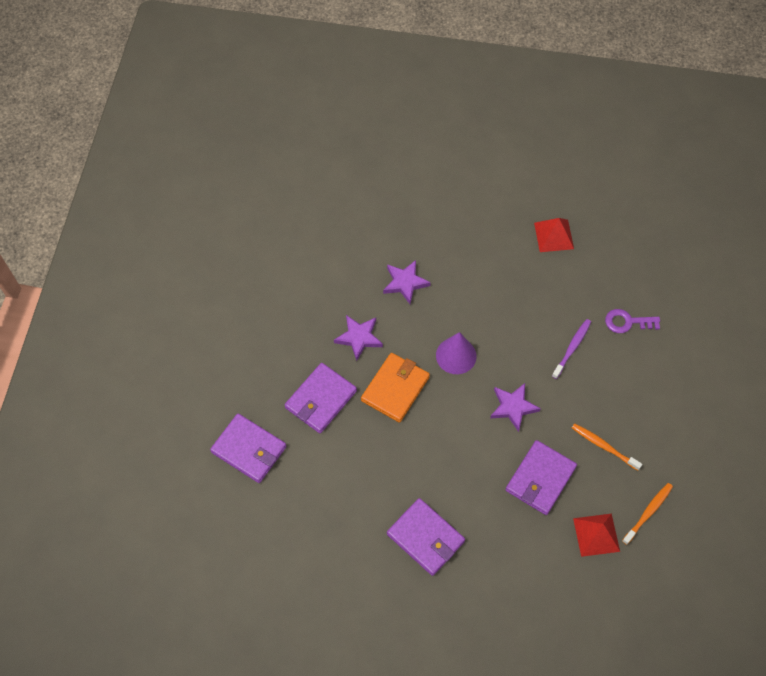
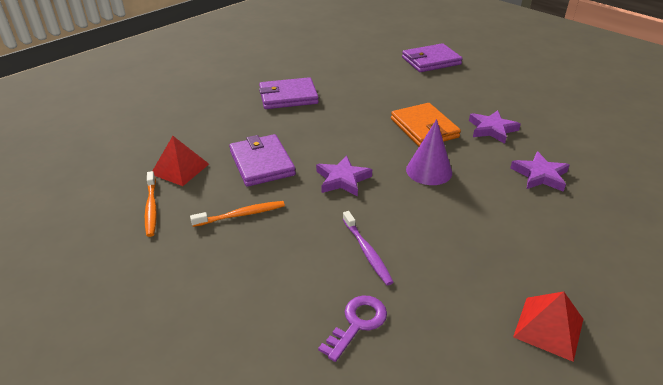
camera: 125 degrees right, 25 degrees down
purple wallet [285,363,357,433] -> none

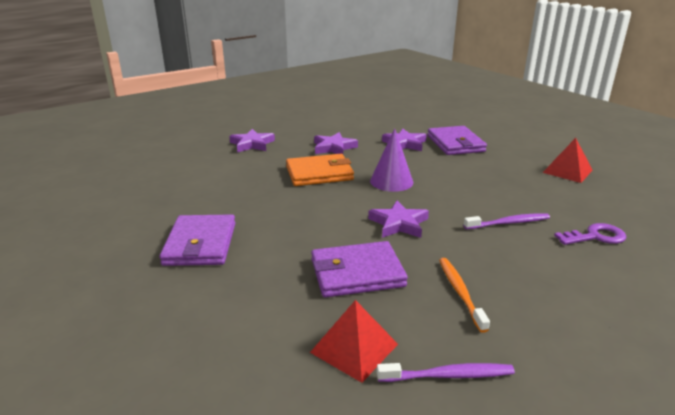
camera: 80 degrees left, 10 degrees down
orange toothbrush [145,171,157,237] -> purple toothbrush [377,363,515,382]
purple key [318,296,387,362] -> purple key turned 120 degrees clockwise [554,223,626,245]
purple wallet [402,43,463,72] -> purple wallet moved to [427,126,487,155]
none -> purple star [229,129,275,153]

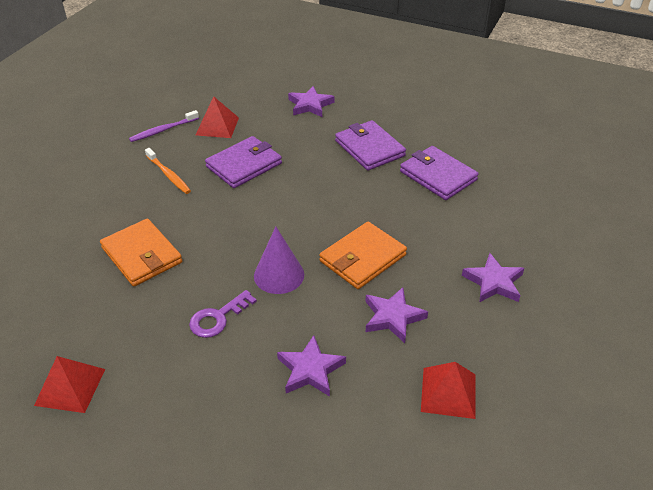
camera: 150 degrees right, 15 degrees up
purple star [368,200,429,238] -> purple star moved to [288,86,334,117]
purple wallet [427,126,487,155] -> purple wallet moved to [400,146,479,200]
purple toothbrush [464,213,550,229] -> orange wallet [100,218,182,287]
purple key [554,223,626,245] -> purple key moved to [189,290,257,338]
none -> red pyramid [421,362,475,419]

